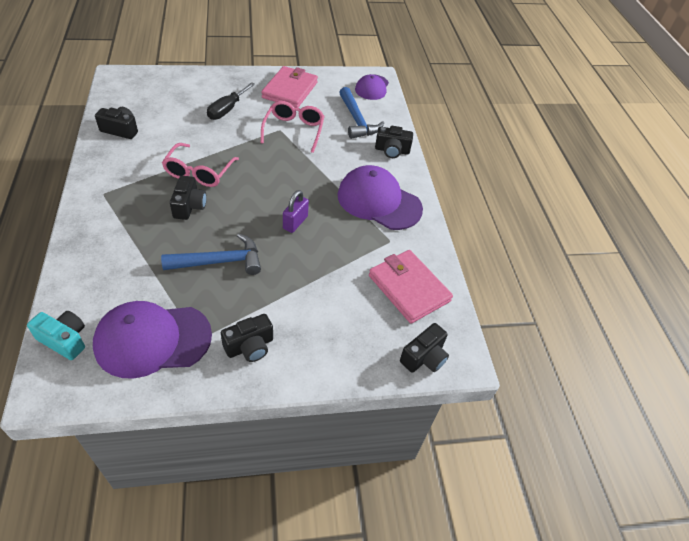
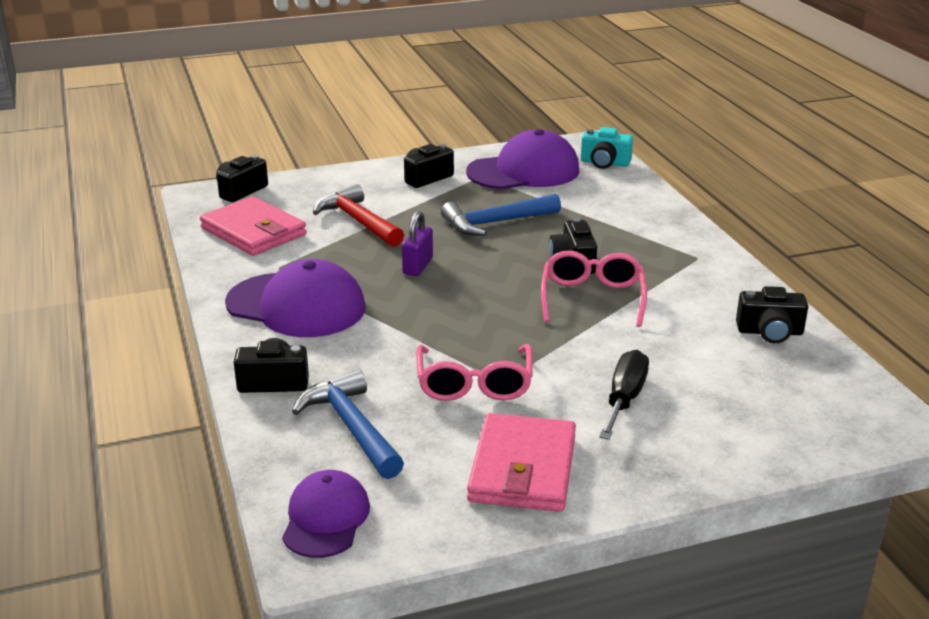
camera: 175 degrees right, 20 degrees down
none -> red hammer [313,184,404,247]

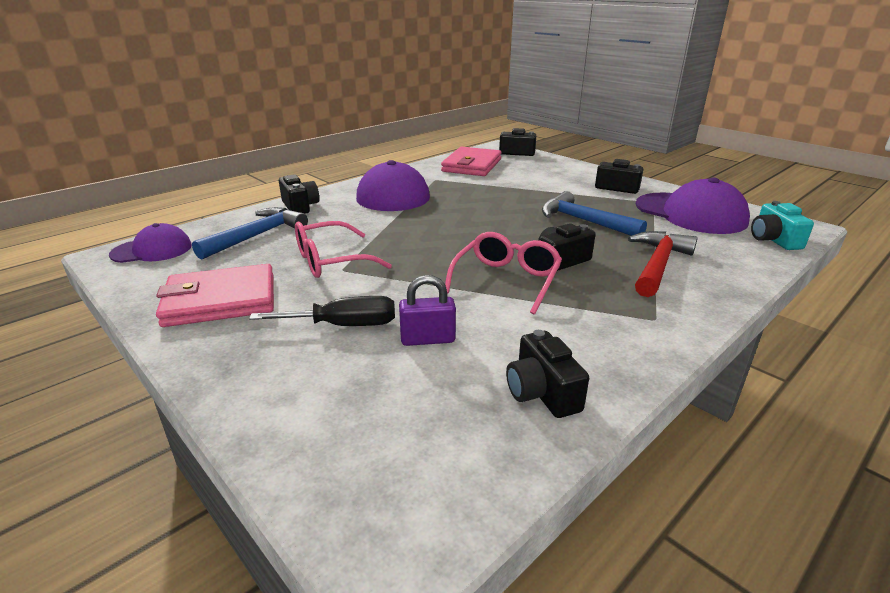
camera: 65 degrees right, 0 degrees up
red hammer [313,184,404,247] -> red hammer moved to [628,231,698,297]
purple padlock [402,211,433,276] -> purple padlock moved to [399,275,456,346]
pink glasses [541,251,647,327] -> pink glasses turned 45 degrees counterclockwise [445,232,562,314]

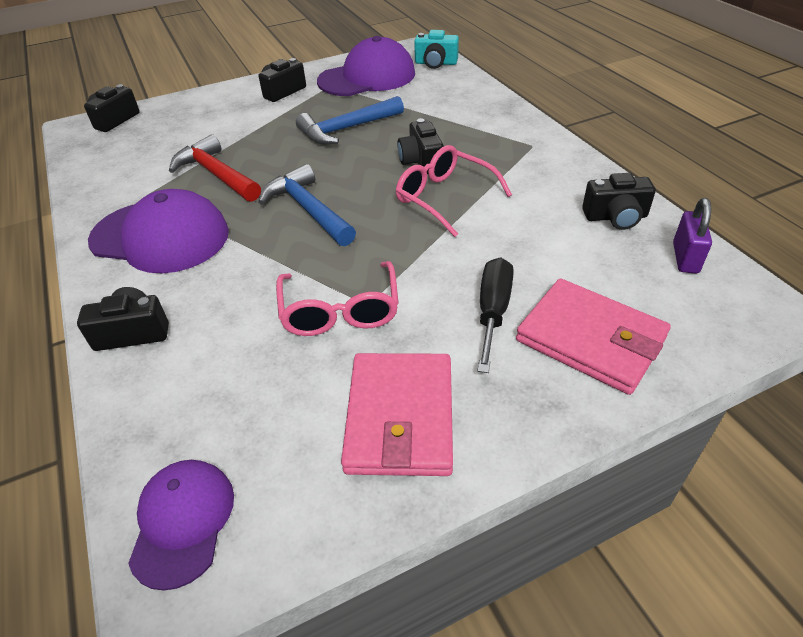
camera: 70 degrees left, 15 degrees up
blue hammer [192,207,308,260] -> blue hammer moved to [259,164,356,246]
purple padlock [399,275,456,346] -> purple padlock moved to [673,198,712,274]
pink wallet [441,147,502,176] -> pink wallet moved to [516,278,671,395]
red hammer [628,231,698,297] -> red hammer moved to [169,134,261,202]

